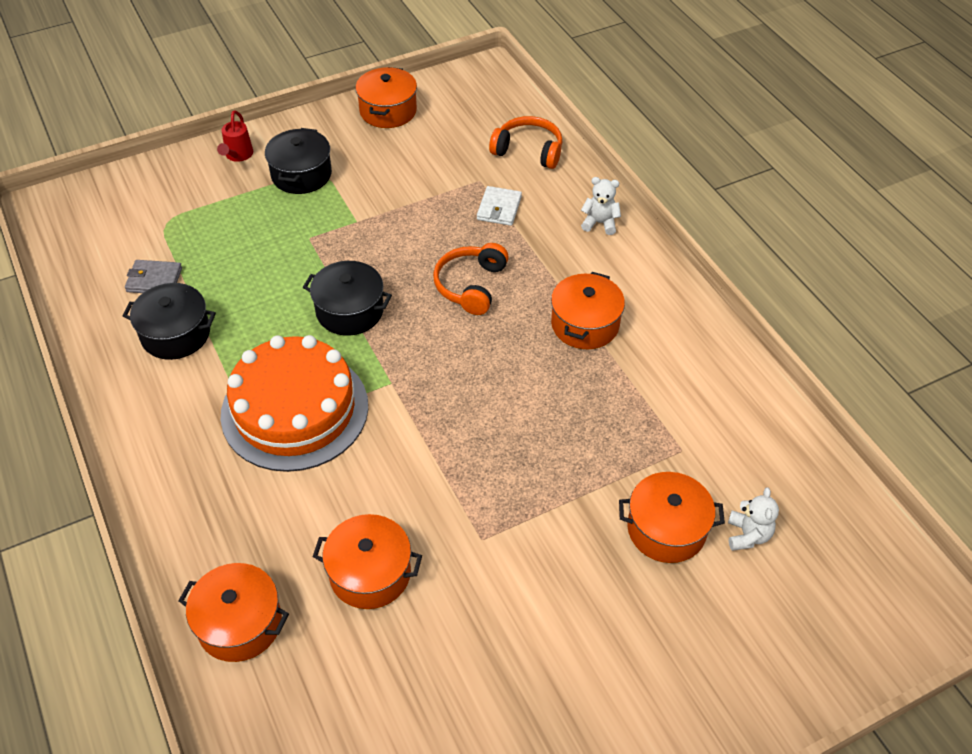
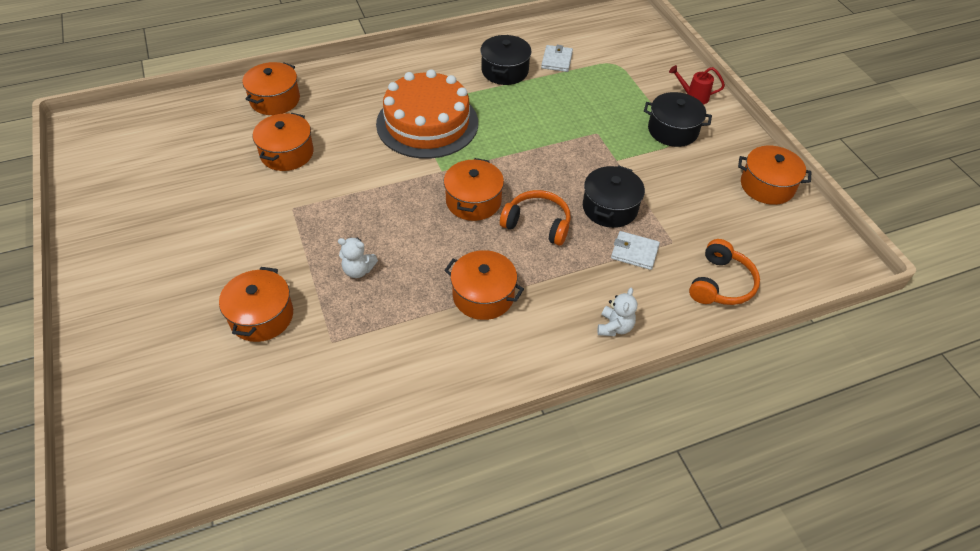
camera: 95 degrees right, 0 degrees up
grey wallet [125,260,182,293] -> white wallet [541,45,573,72]
black pot [303,261,392,336] -> black pot moved to [583,165,645,228]
white teddy bear [728,487,779,551] -> white teddy bear moved to [338,237,378,278]
none -> orange pot [444,158,504,221]

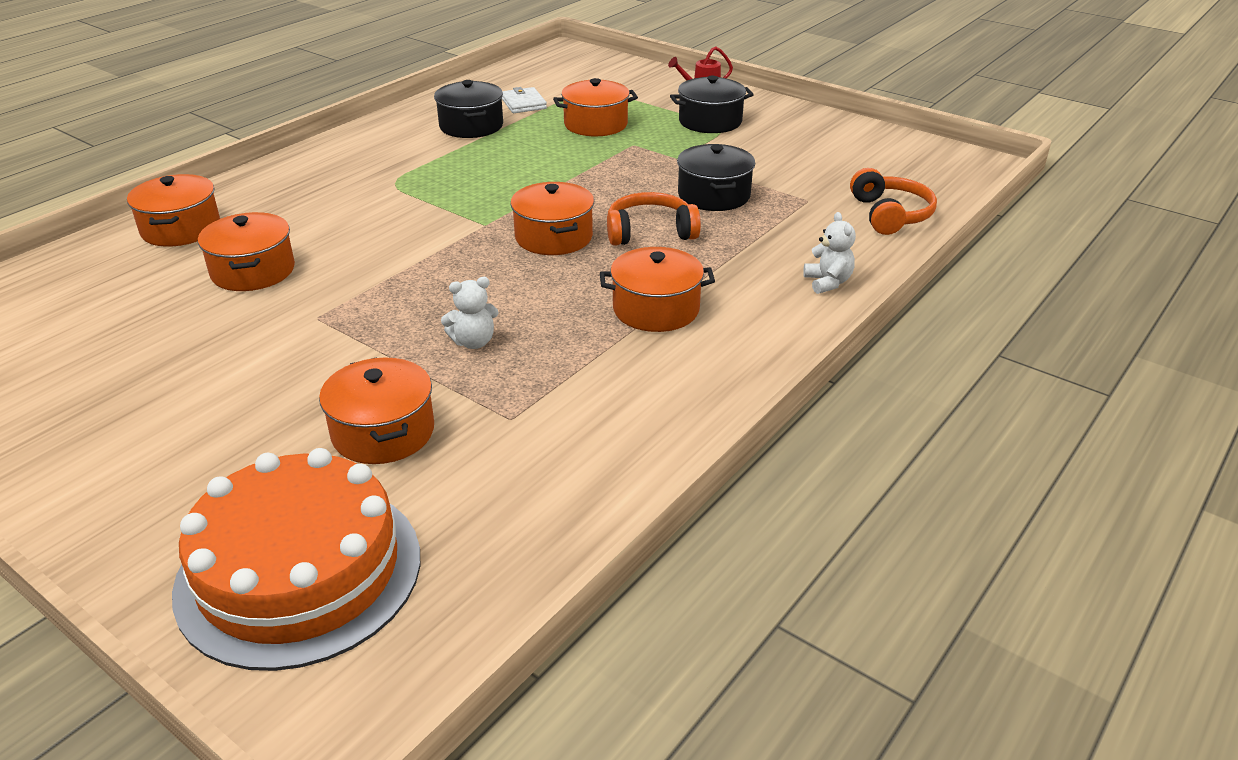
camera: 30 degrees left, 15 degrees down
orange cake [376,69,478,159] -> orange cake moved to [172,448,420,671]
white wallet [611,231,660,270] -> none
orange pot [738,146,811,205] -> orange pot moved to [553,78,638,136]

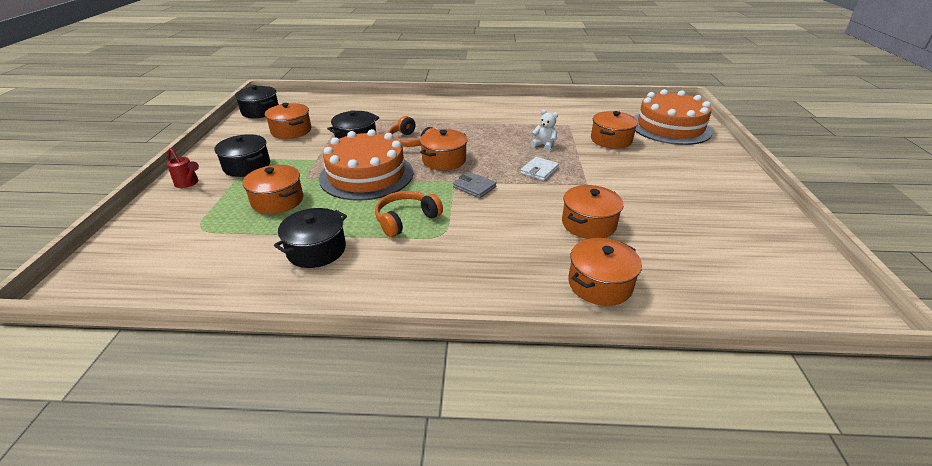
camera: 125 degrees left, 0 degrees up
white wallet [502,87,547,113] -> white wallet moved to [520,157,559,181]
orange pot [600,247,715,332] -> orange pot moved to [265,103,311,139]
white teddy bear [803,212,856,294] -> none
orange headphones [850,168,937,235] -> orange headphones moved to [375,191,443,237]
none -> black pot [235,85,279,118]
none -> orange cake [319,129,413,201]
none -> grey wallet [453,172,497,198]

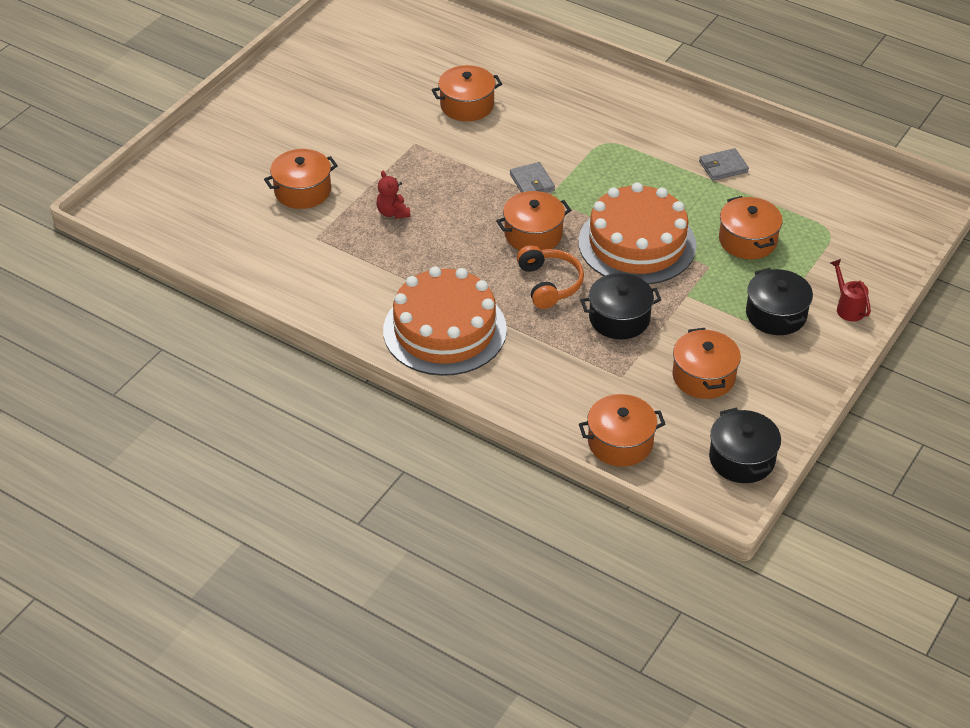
camera: 150 degrees left, 10 degrees up
black pot [274,208,347,268] -> grey wallet [699,148,749,181]
orange headphones [375,191,443,237] -> none
white wallet [520,157,559,181] -> none
white teddy bear [530,109,558,151] -> red teddy bear [376,171,410,219]
orange pot [568,238,642,306] -> orange pot moved to [579,394,665,467]
orange cake [633,89,713,145] -> orange cake moved to [383,266,507,376]

